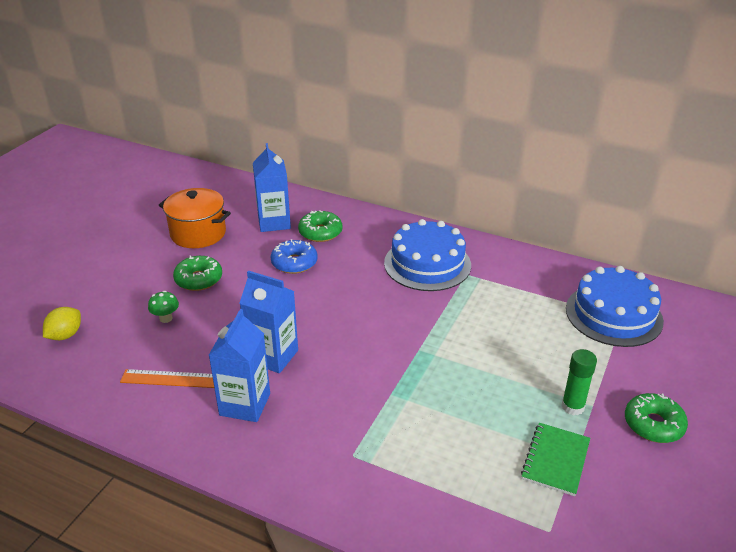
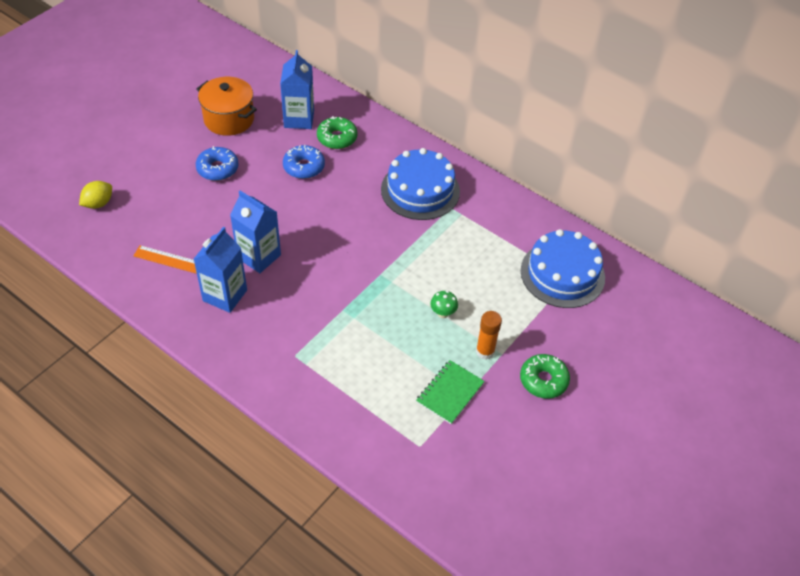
camera: 10 degrees right, 15 degrees up
green mushroom [148,291,179,323] -> green mushroom moved to [430,291,458,318]
green donut [173,255,222,291] -> blue donut [196,146,239,181]
green glue stick [561,349,597,415] -> orange glue stick [476,311,502,360]

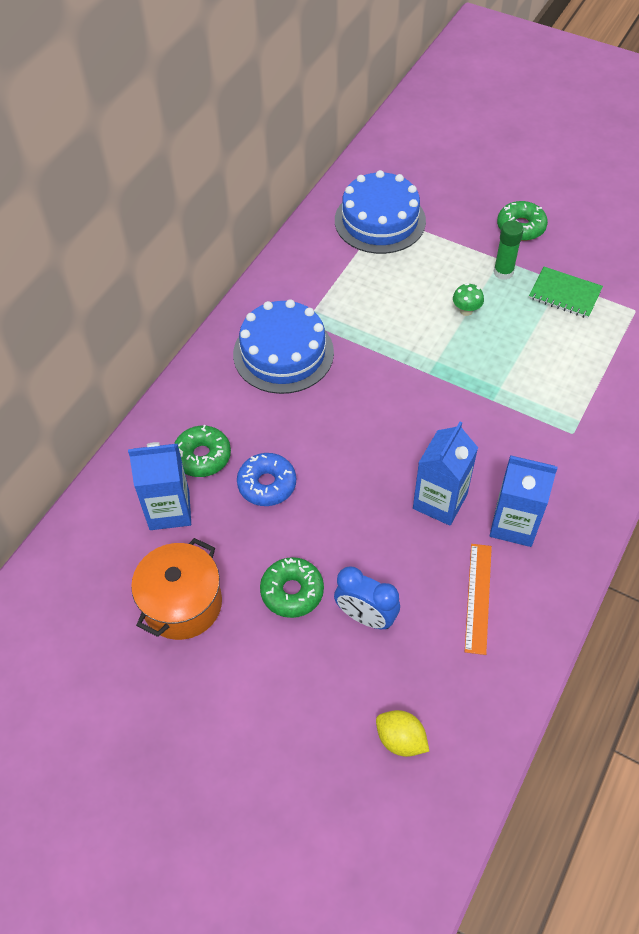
camera: 95 degrees left, 5 degrees up
blue donut [196,146,239,181] -> green donut [260,557,324,618]
orange glue stick [476,311,502,360] -> green glue stick [494,220,524,280]
none -> blue clock [334,567,400,629]

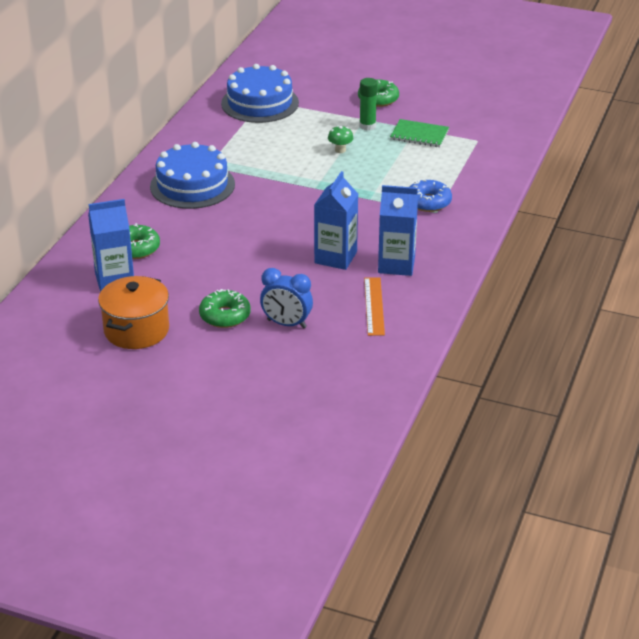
camera: 10 degrees left, 20 degrees down
blue donut [237,453,296,506] -> blue donut moved to [409,180,452,212]
yellow lemon [376,710,429,757] -> none

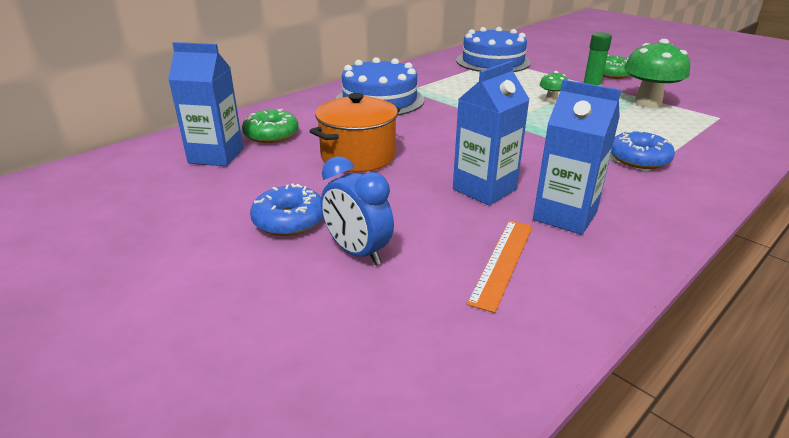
camera: 25 degrees right, 5 degrees down
orange pot [98,276,169,349] -> orange pot moved to [310,93,400,172]
green donut [199,289,251,328] -> blue donut [250,184,323,236]
green notebook [390,119,449,147] -> green mushroom [624,39,690,108]

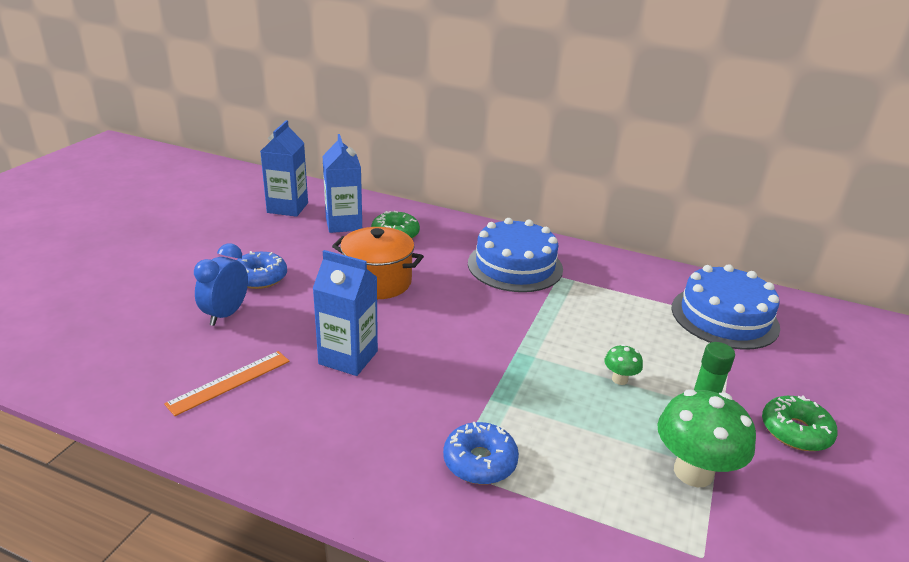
camera: 65 degrees right, 0 degrees up
orange ruler [467,220,533,313] -> orange ruler turned 45 degrees counterclockwise [164,351,290,416]
blue carton [533,79,621,235] -> blue carton moved to [260,120,308,217]

